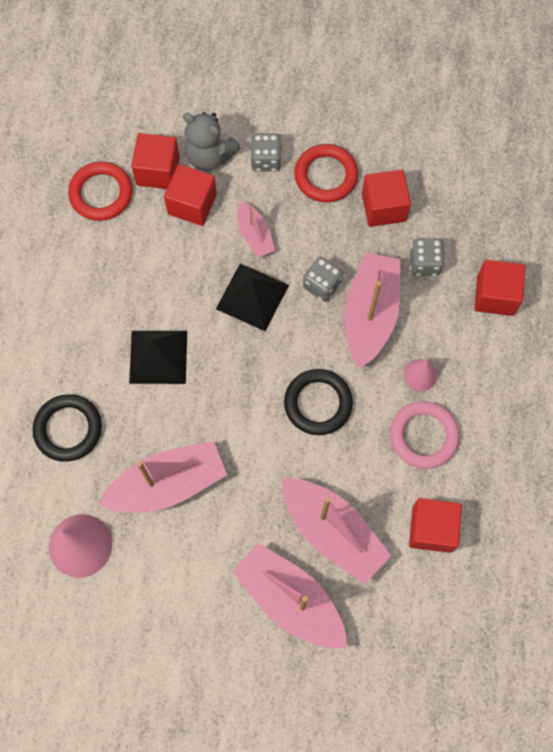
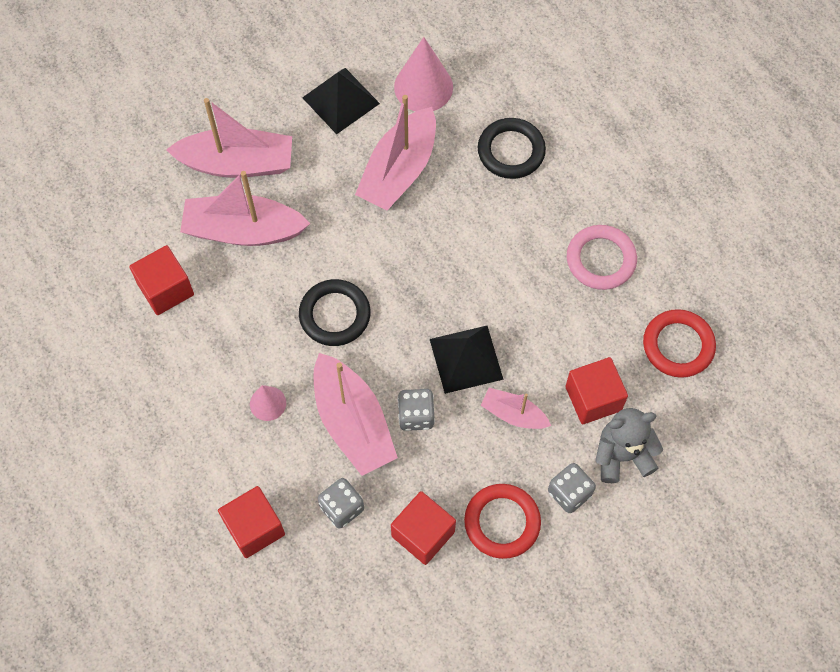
camera: 140 degrees right, 5 degrees down
black pyramid [129,331,187,384] -> black pyramid moved to [302,68,380,134]
red cube [131,133,180,189] -> none
pink ring [390,401,459,469] -> pink ring moved to [567,225,637,290]

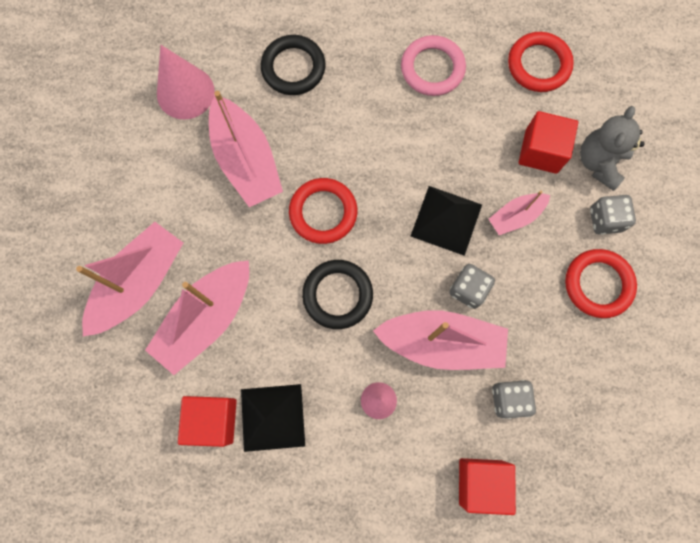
camera: 55 degrees left, 10 degrees up
black pyramid [302,68,380,134] -> black pyramid moved to [241,384,305,452]
red cube [391,491,456,565] -> none
none -> red ring [289,178,357,244]

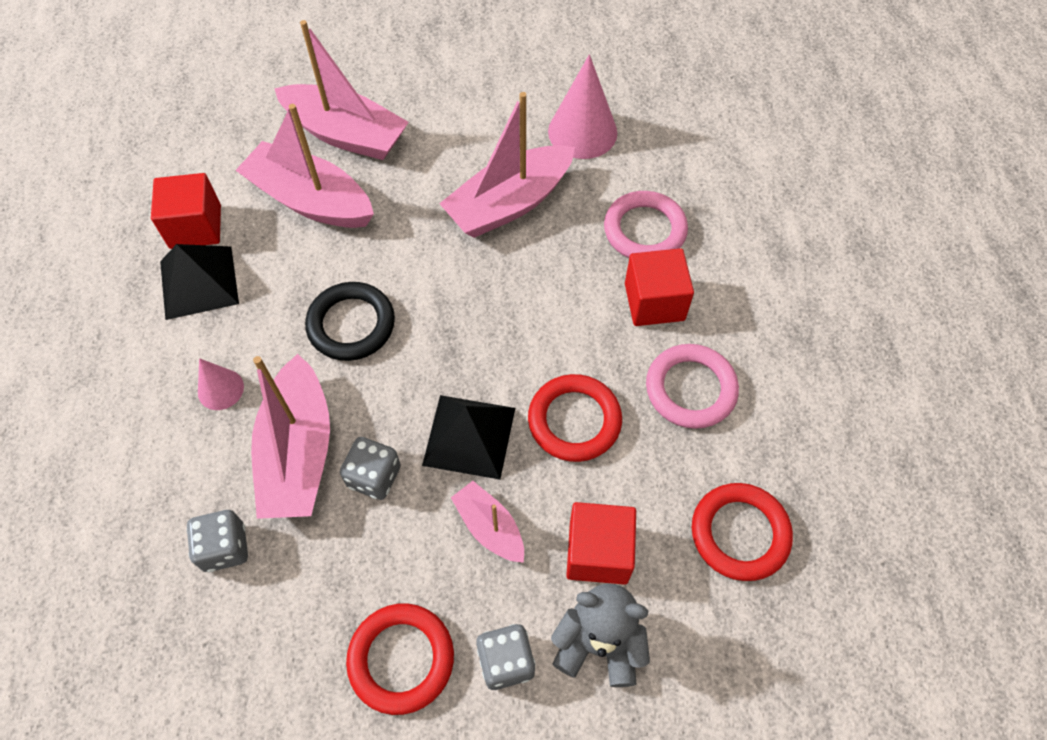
camera: 80 degrees right, 15 degrees down
black ring [261,35,326,95] -> pink ring [604,191,688,258]
red ring [289,178,357,244] -> red ring moved to [528,374,622,462]
red cube [459,458,516,515] -> red cube moved to [625,248,694,326]

